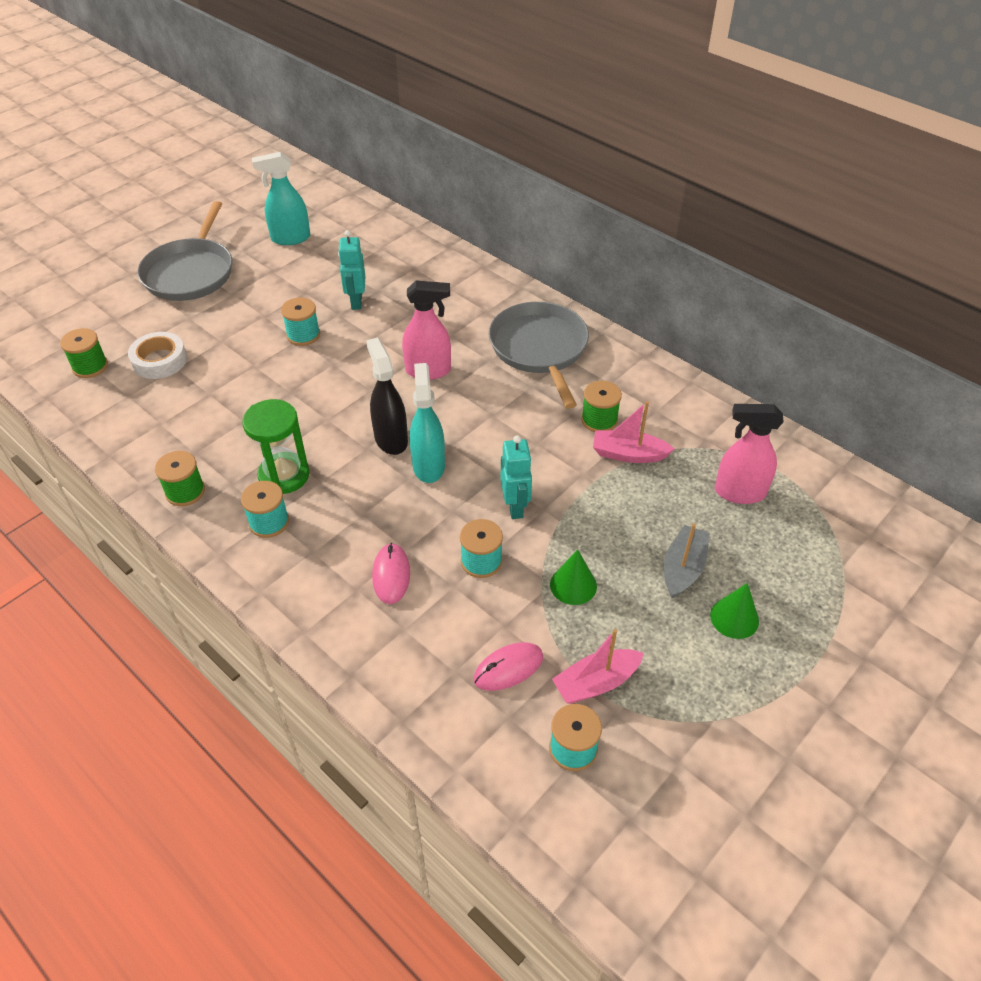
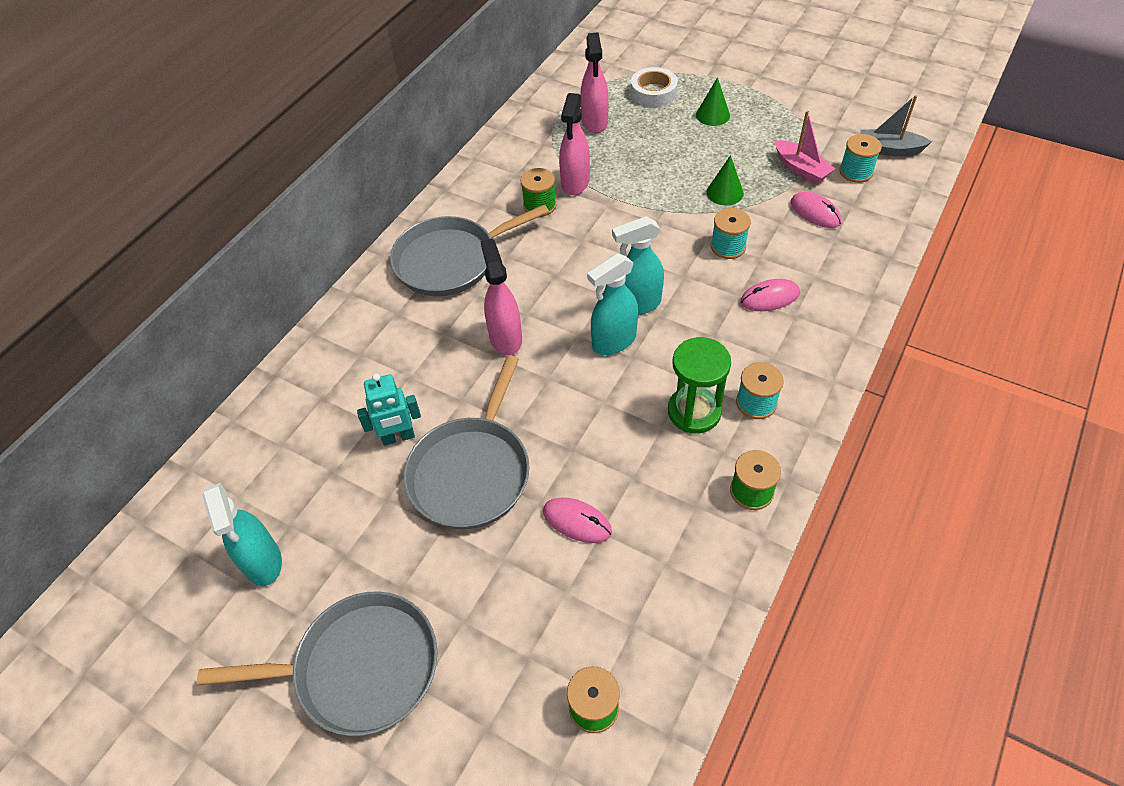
camera: 100 degrees left, 5 degrees up
white tape [128,332,187,379] -> white tape moved to [631,67,678,107]
turquoise spool [281,297,320,346] -> grey pan [404,355,530,529]
black spray bottle [366,338,408,455] -> turquoise spray bottle [587,253,638,355]
turquoise robot [501,435,532,519] -> none
pink boat [593,401,674,463] -> pink spray bottle [559,93,590,195]
grey boat [664,523,710,598] -> grey boat moved to [860,95,932,156]
none -> pink mouse [543,497,612,543]

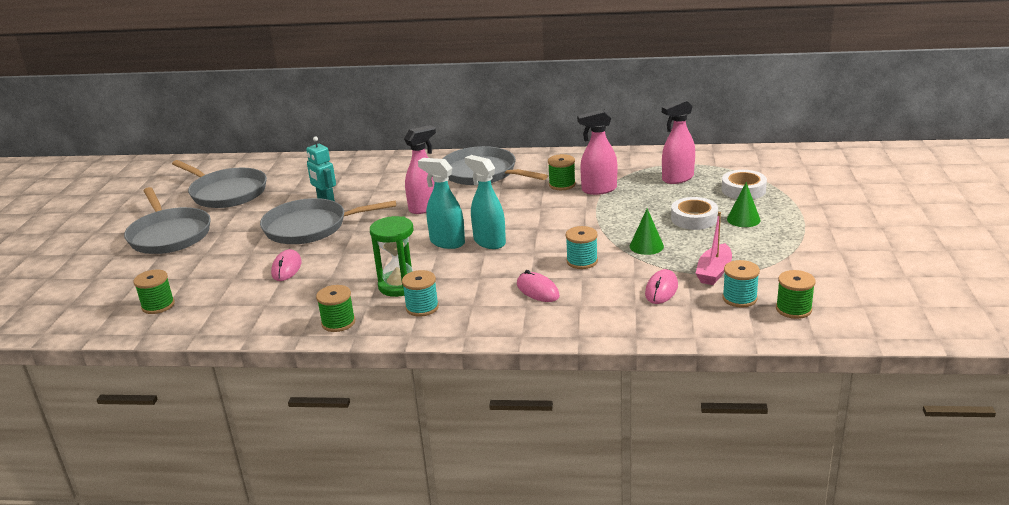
camera: 65 degrees right, 25 degrees down
turquoise spray bottle [202,483,282,586] -> grey pan [172,160,267,208]
grey boat [860,95,932,156] -> green spool [776,270,816,319]
none -> white tape [671,197,718,230]

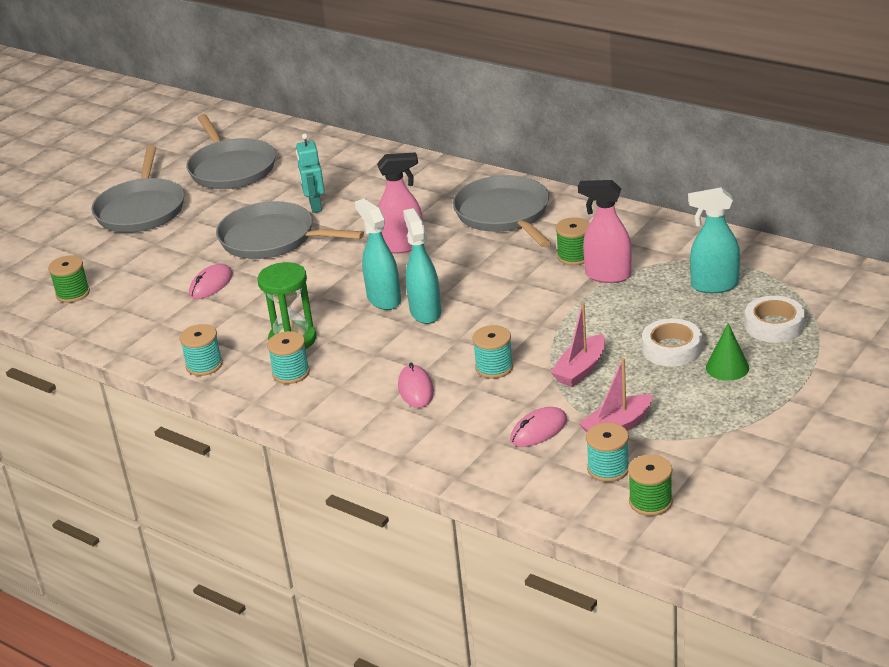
camera: 30 degrees right, 5 degrees up
green spool [316,285,355,332] -> turquoise spool [179,324,223,376]
green cone [630,208,664,255] -> pink boat [551,302,605,387]
pink spray bottle [662,99,695,184] -> turquoise spray bottle [688,187,740,293]

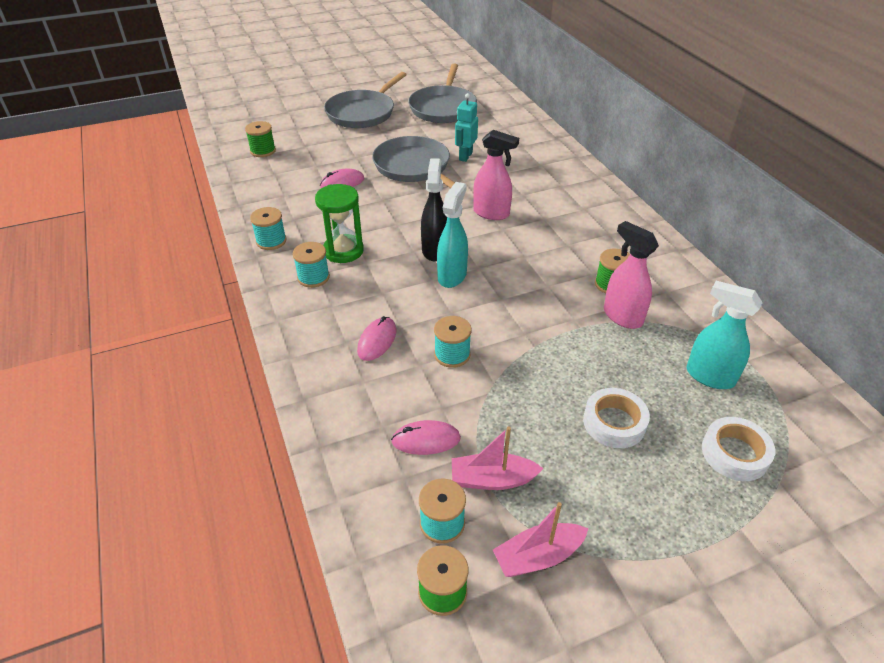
camera: 30 degrees right, 10 degrees up
turquoise spray bottle [355,198,401,310] -> black spray bottle [421,158,447,261]
grey pan [453,175,551,247] -> none
pink boat [551,302,605,387] -> pink boat moved to [493,502,588,577]
green cone [706,323,749,381] -> none

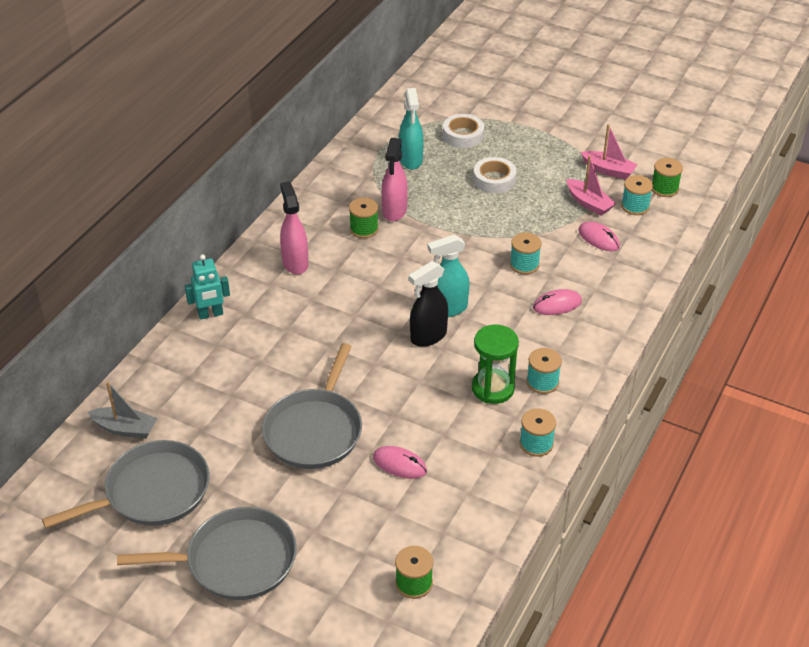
camera: 130 degrees left, 0 degrees up
turquoise robot [455,93,478,162] -> turquoise robot moved to [185,254,230,320]
pink spray bottle [473,130,519,220] -> pink spray bottle moved to [280,181,309,275]
none -> grey boat [88,382,157,439]

